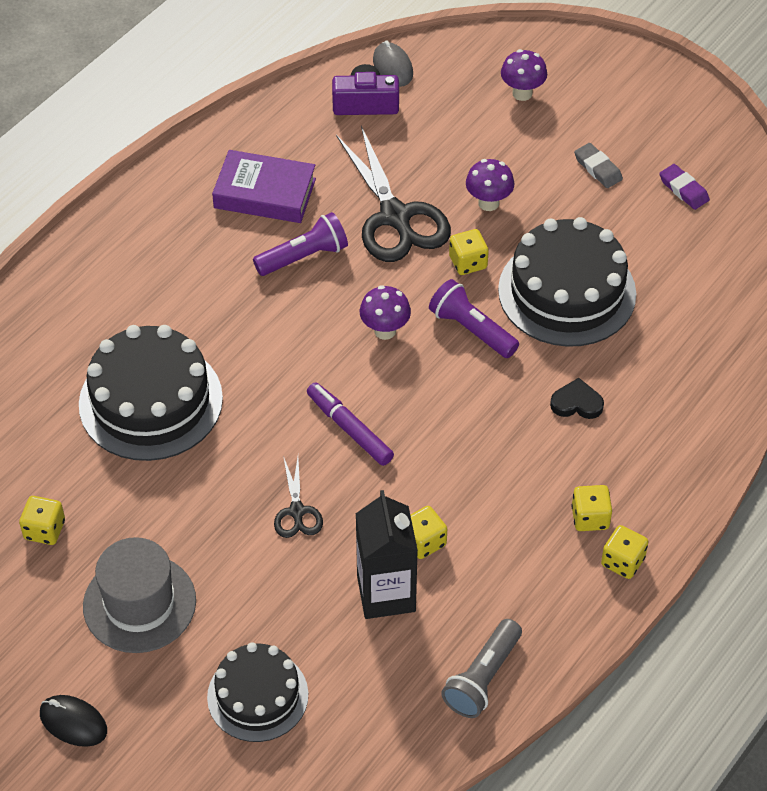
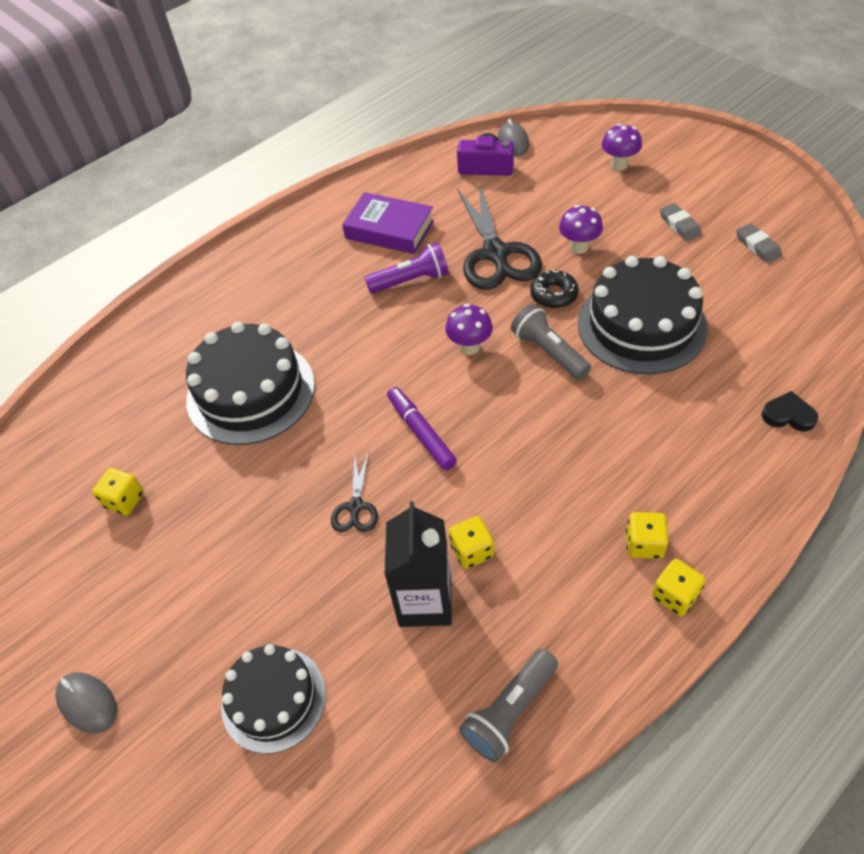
camera: 15 degrees right, 0 degrees up
black mouse [40,695,107,747] -> grey mouse [56,672,117,733]
grey hat [83,537,196,653] -> none
purple flashlight [429,279,519,358] -> grey flashlight [511,304,591,380]
yellow dice [449,229,489,275] -> black donut [530,270,578,308]
black heart [550,378,604,419] -> black heart moved to [762,391,818,431]
purple eraser [659,164,710,210] -> grey eraser [736,223,782,263]

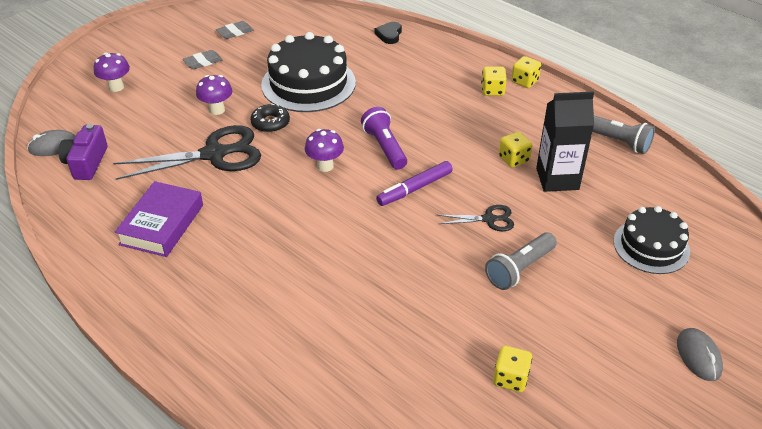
camera: 100 degrees left, 10 degrees down
grey mouse [56,672,117,733] -> grey mouse turned 45 degrees counterclockwise [677,328,723,381]
black cake [186,322,315,445] -> none
purple flashlight [364,242,449,294] -> purple flashlight moved to [361,107,407,170]
grey flashlight [511,304,591,380] -> grey flashlight moved to [485,232,557,290]

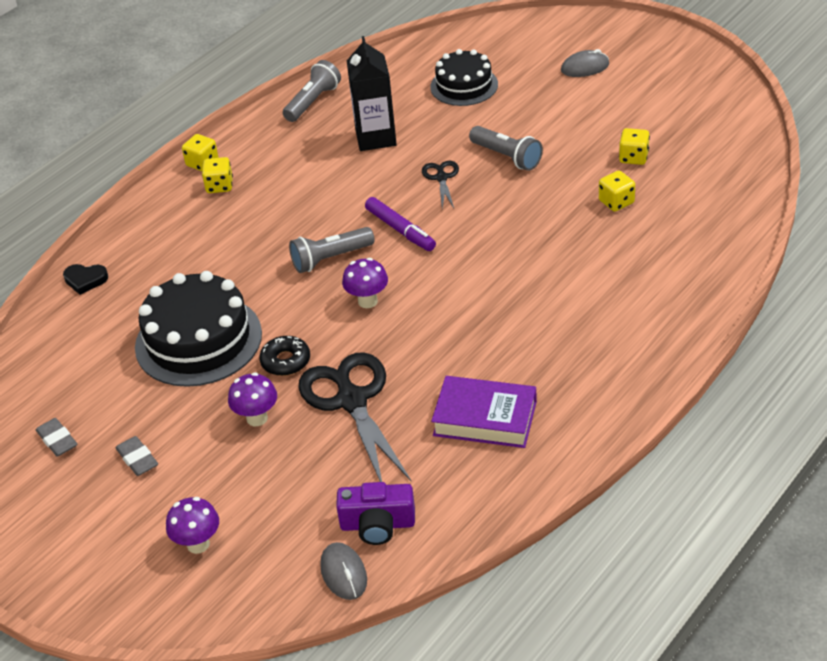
camera: 90 degrees left, 0 degrees up
purple flashlight [361,107,407,170] -> grey flashlight [289,227,375,273]
yellow dice [499,132,532,168] -> yellow dice moved to [599,170,635,212]

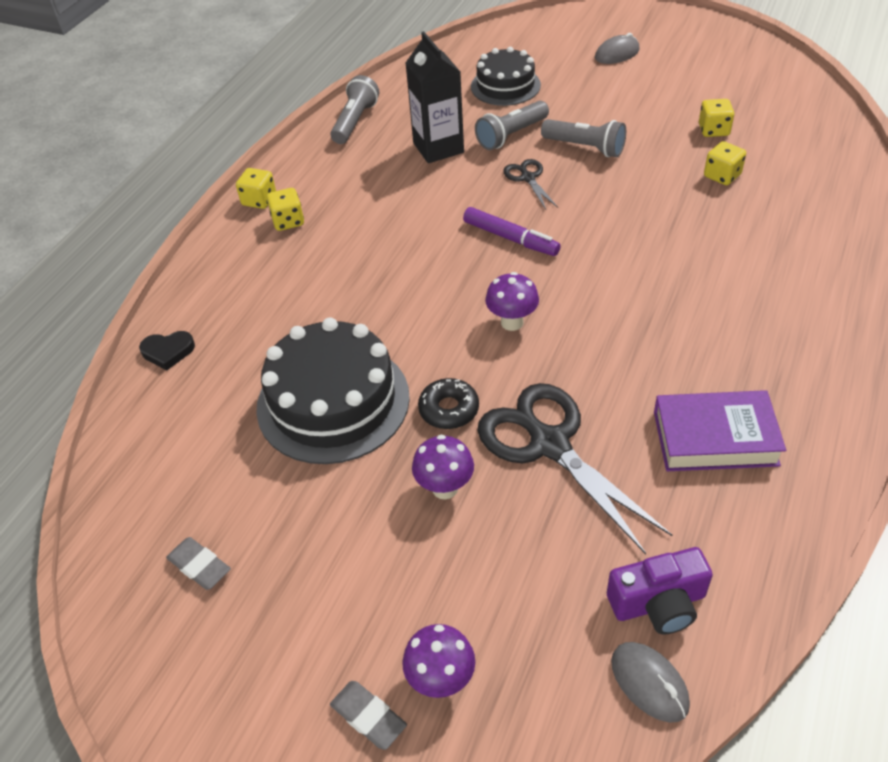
camera: 15 degrees left, 5 degrees up
grey eraser [115,436,158,476] -> grey eraser moved to [330,681,407,750]
grey flashlight [289,227,375,273] -> grey flashlight moved to [475,101,549,150]

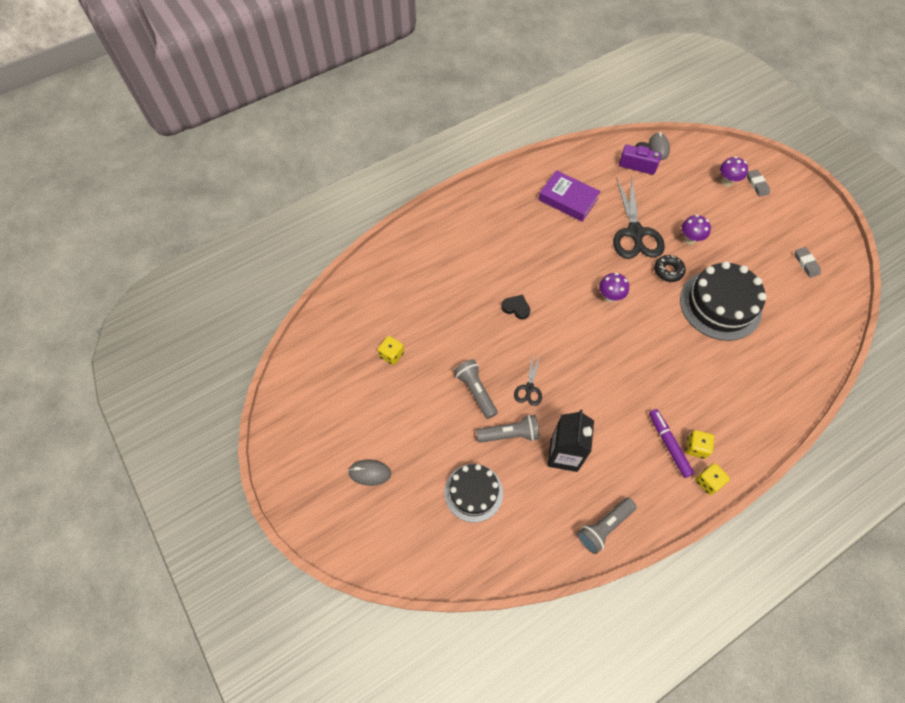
camera: 150 degrees left, 15 degrees up
black heart [139,331,195,370] -> black heart moved to [501,295,530,319]
purple marker [463,207,561,256] -> purple marker moved to [649,409,694,478]
yellow dice [704,141,746,185] -> none

